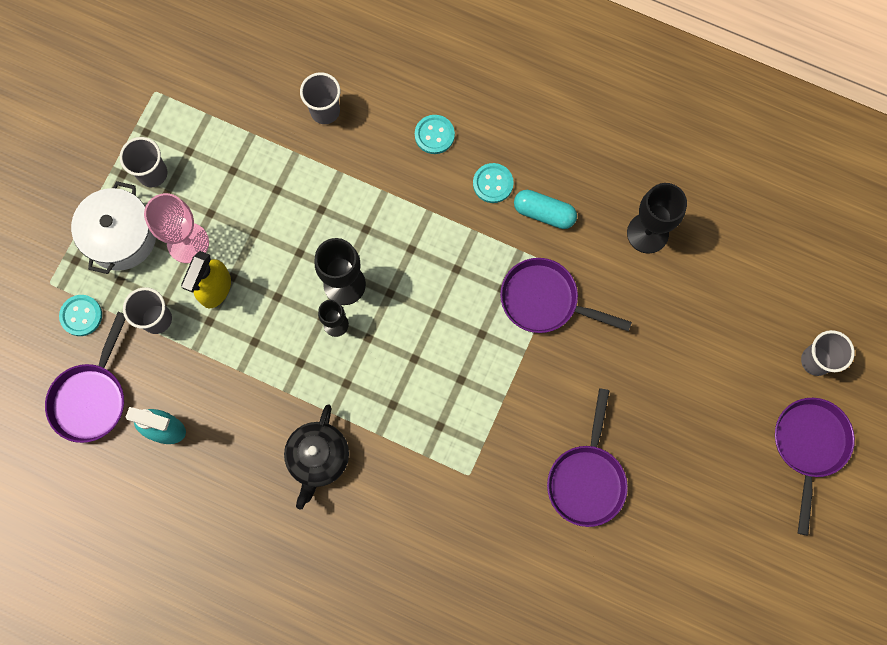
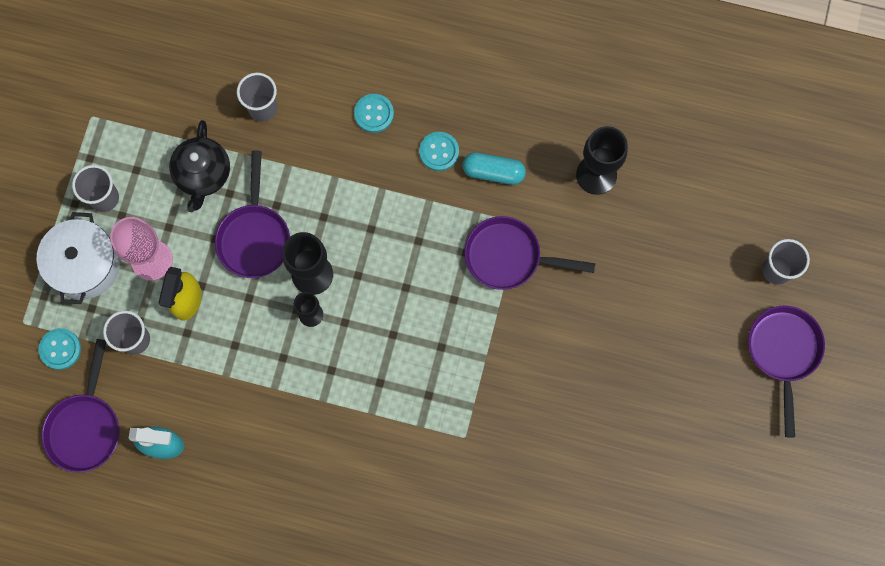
camera: 10 degrees left, 0 degrees up
black teapot [284,404,349,510] -> black teapot moved to [169,120,230,212]
purple pan [547,388,628,527] -> purple pan moved to [215,151,290,278]

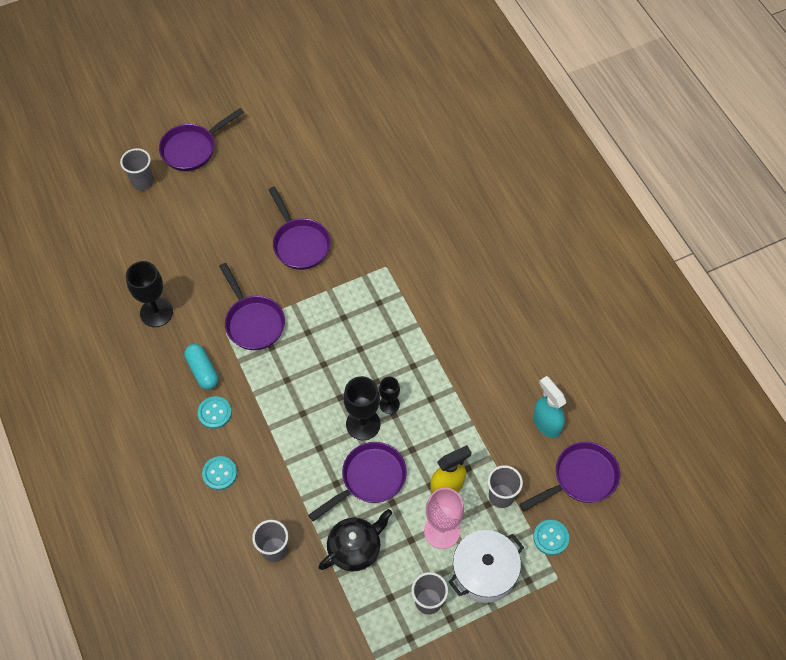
camera: 130 degrees left, 15 degrees down
none -> purple pan [268,187,331,270]

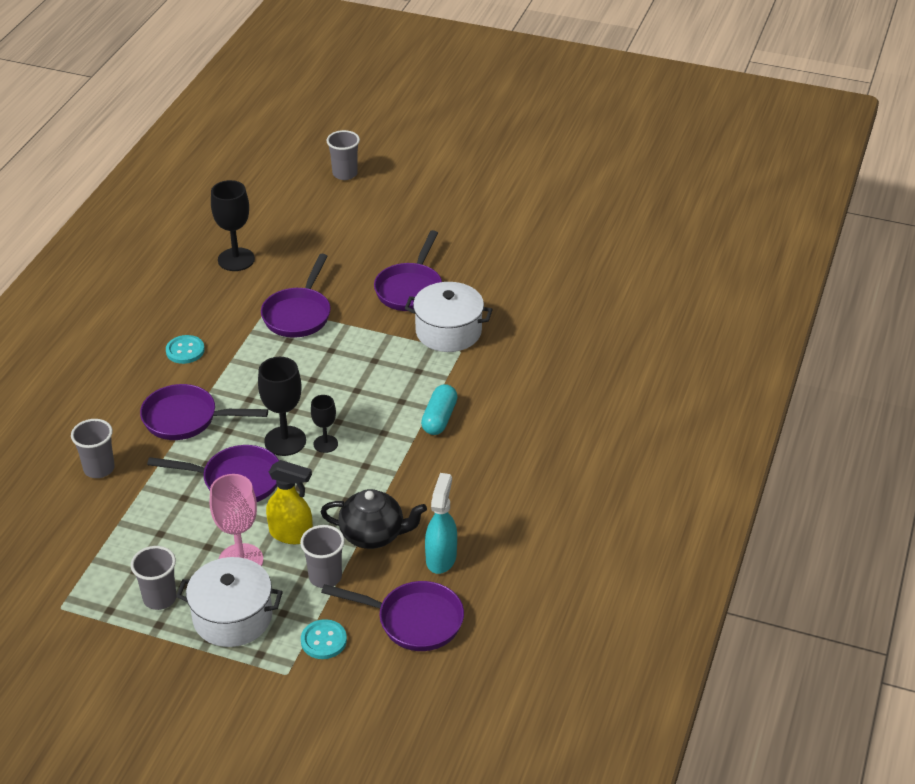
camera: 45 degrees right, 20 degrees down
purple pan [159,108,244,171] -> purple pan moved to [140,384,268,440]
turquoise capsule [184,344,219,390] -> turquoise capsule moved to [421,384,458,435]
turquoise button [202,456,237,490] -> none
black teapot [318,509,392,572] -> black teapot moved to [321,489,427,549]
none -> white pot [405,282,493,352]

